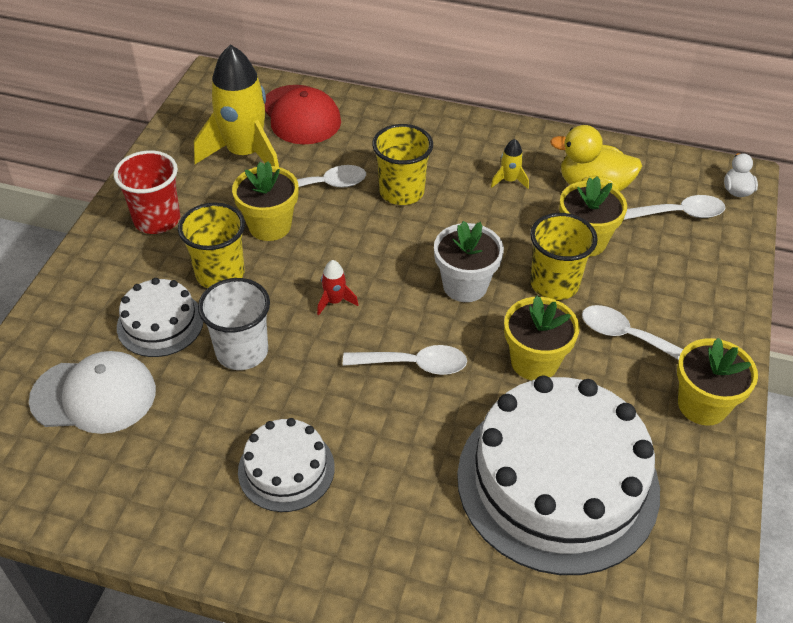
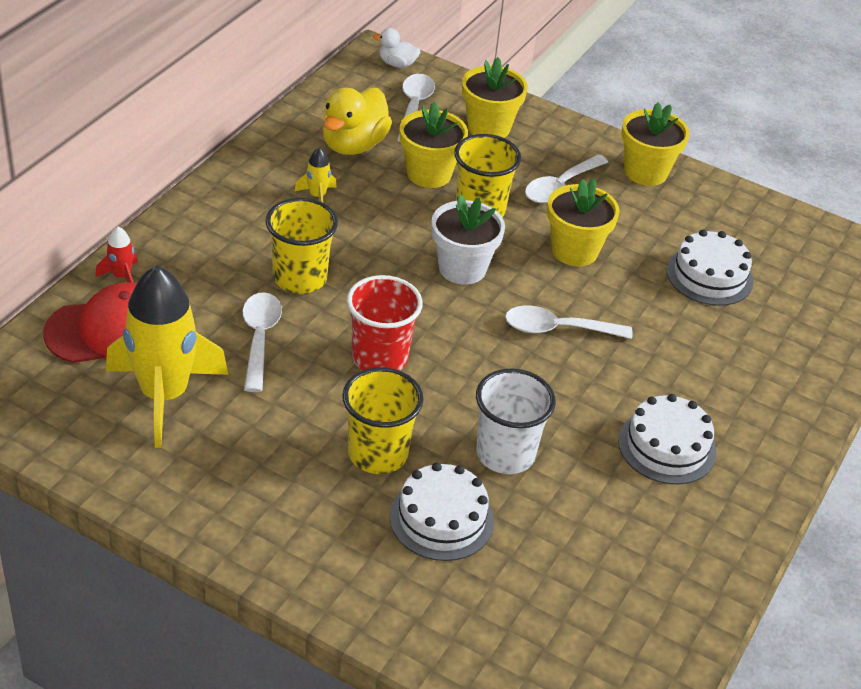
camera: 80 degrees left, 5 degrees down
white cap [29,351,156,434] -> none
red cup [114,150,180,234] -> red cup moved to [347,275,423,371]
yellow flower pot [232,162,298,241] -> yellow flower pot moved to [462,57,528,138]
red rocket [317,260,359,315] -> red rocket moved to [95,227,138,283]
white spoon [343,345,467,375] -> white spoon turned 105 degrees counterclockwise [505,306,633,339]
white cake [457,376,660,575] -> white cake [666,230,753,306], size x0.48

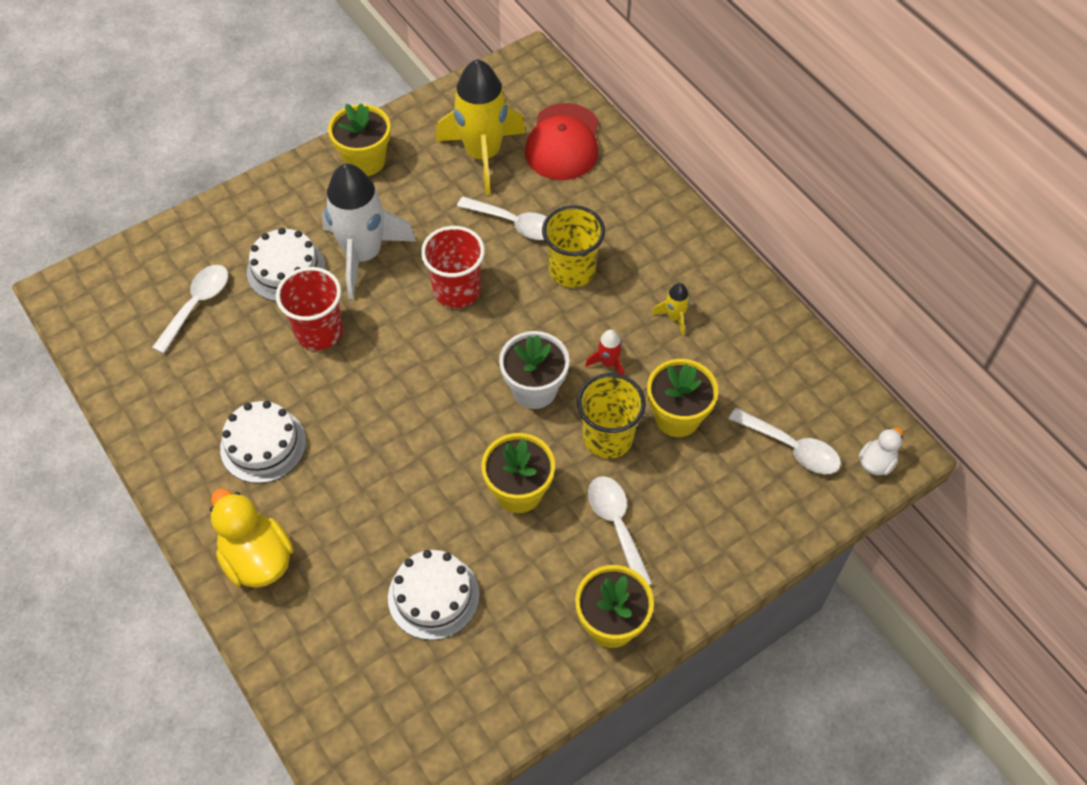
camera: 120 degrees right, 15 degrees up
red rocket [95,227,138,283] -> red rocket moved to [585,330,624,375]
yellow duck [323,88,392,155] -> yellow duck moved to [210,488,294,588]
yellow cup [342,367,424,474] -> white rocket [322,164,416,299]
yellow flower pot [462,57,528,138] -> yellow flower pot moved to [328,103,391,176]
white cup [476,369,556,474] -> red cup [276,267,343,350]
white spoon [505,306,633,339] -> white spoon moved to [152,265,228,354]

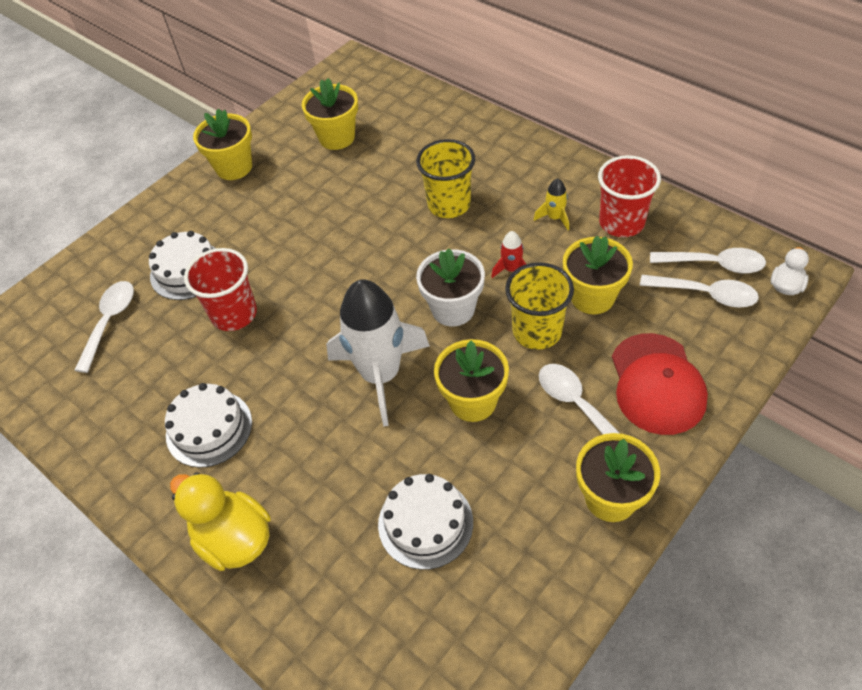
camera: 10 degrees left, 5 degrees down
white rocket [322,164,416,299] -> white rocket moved to [326,279,430,426]
red cup [421,226,485,308] -> red cup moved to [598,155,661,237]
yellow rocket [436,59,526,195] -> yellow flower pot [302,78,358,150]
white spoon [457,196,546,240] -> white spoon moved to [650,248,766,273]
red cap [525,103,599,180] -> red cap moved to [612,333,708,435]

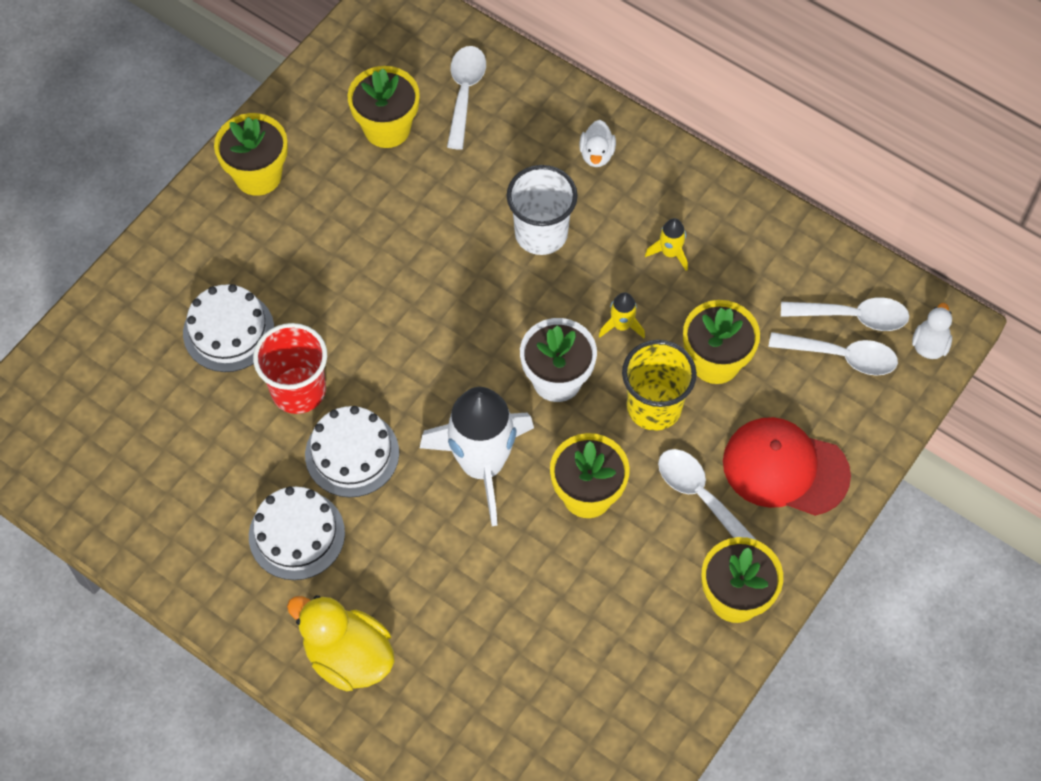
camera: 10 degrees left, 10 degrees up
white spoon [74,281,134,373] -> white spoon moved to [447,46,486,149]
white cake [378,474,473,570] -> white cake moved to [305,406,399,497]
yellow cup [416,139,475,218] -> white cup [506,165,578,255]
red rocket [491,231,526,278] -> yellow rocket [599,292,645,338]
red cup [598,155,661,237] -> none
red cap [612,333,708,435] -> red cap turned 120 degrees clockwise [723,417,851,516]
none -> white duck [579,120,616,167]

